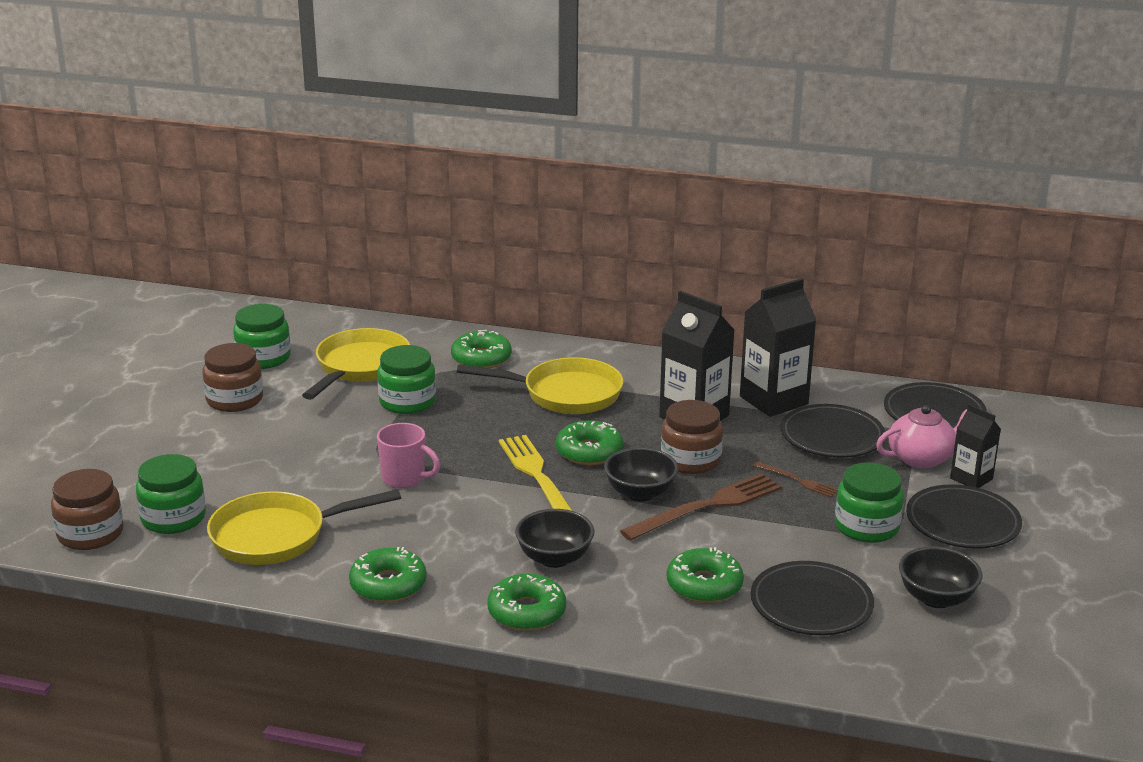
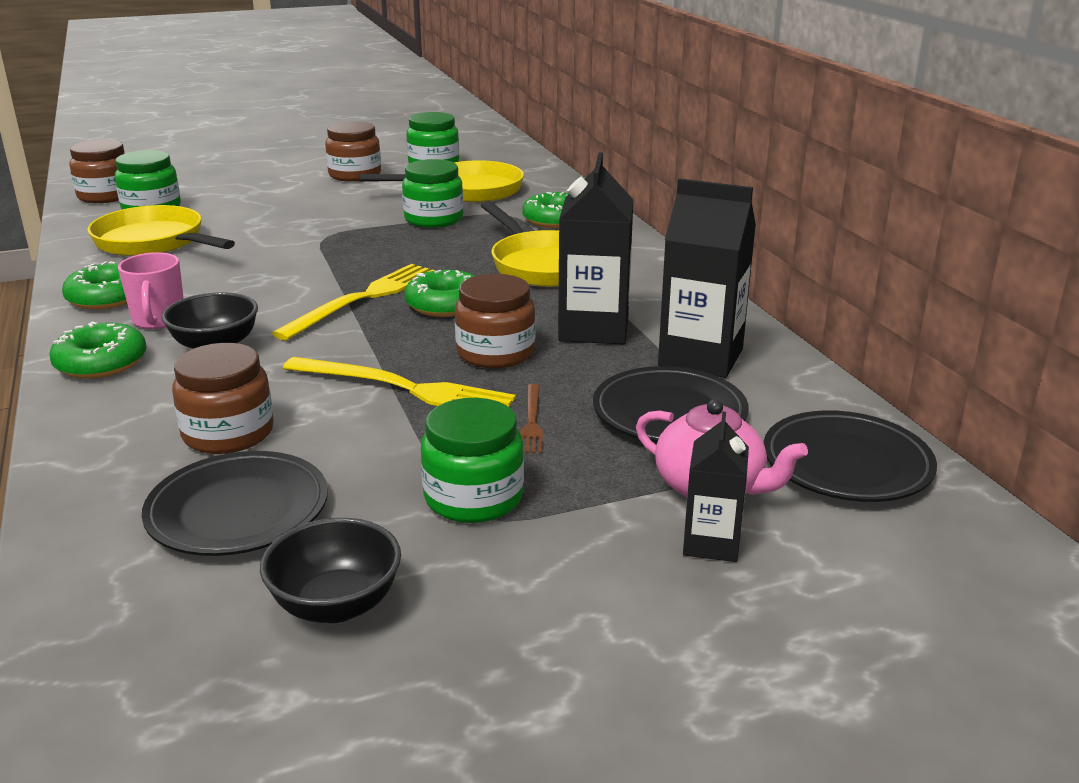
camera: 55 degrees right, 0 degrees up
pink mug [377,423,440,488] -> pink mug moved to [118,252,184,329]
black bowl [604,447,678,502] -> none
brown fork [620,473,782,541] -> yellow fork [283,357,516,407]
green donut [667,547,744,603] -> brown jar [172,343,274,454]
black plate [906,484,1022,549] -> none

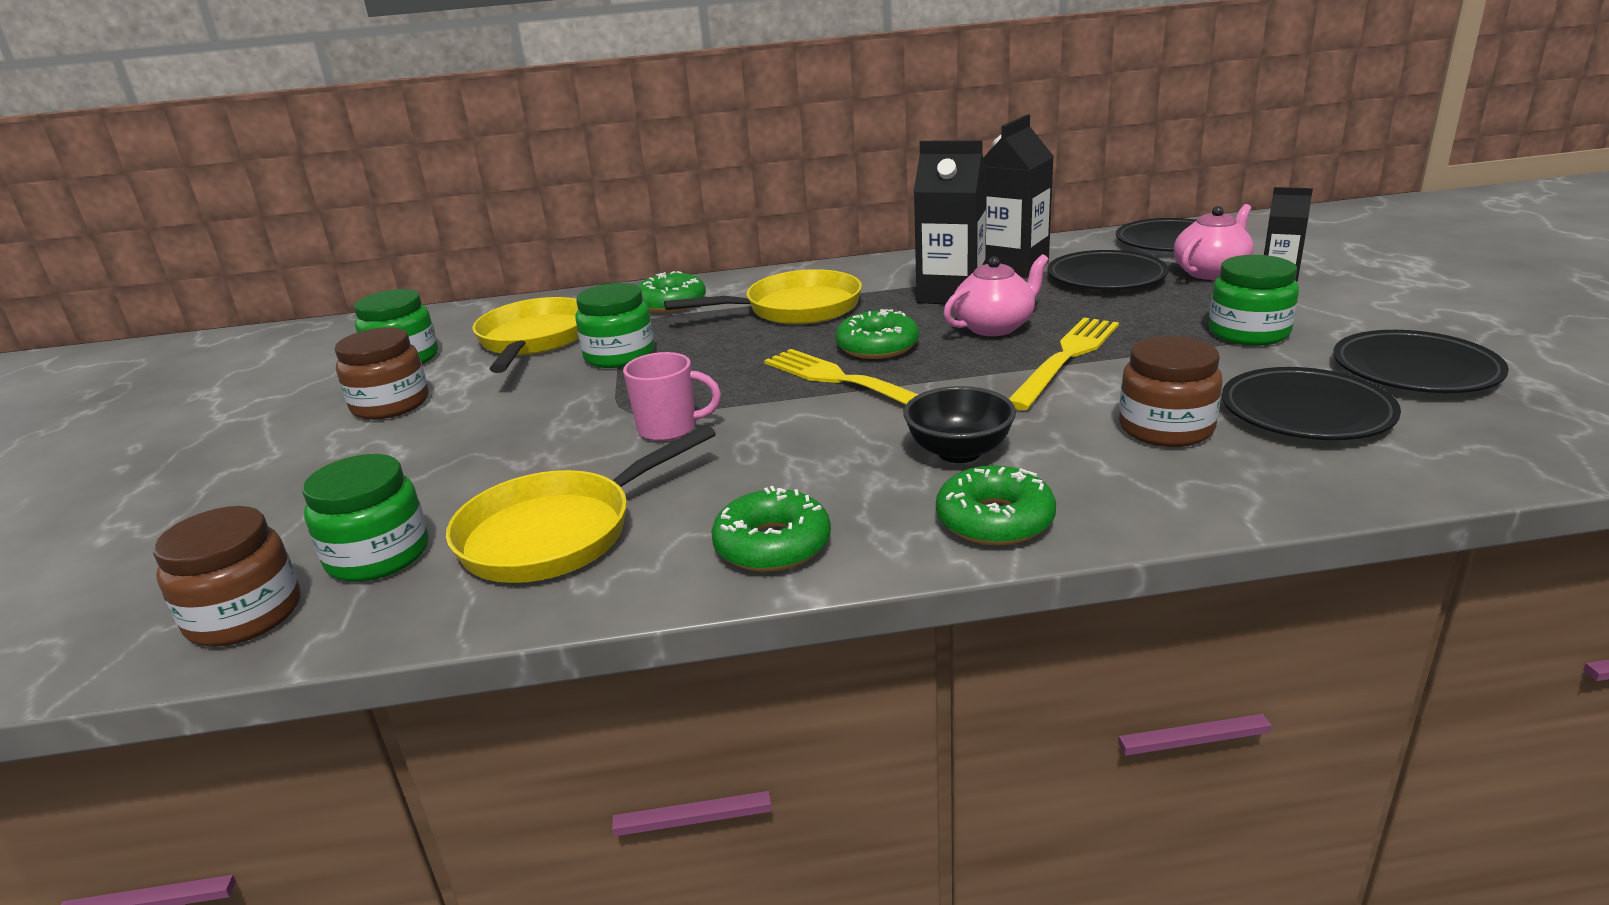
camera: 75 degrees left, 0 degrees up
pink mug [118,252,184,329] -> pink mug moved to [623,352,721,441]
black bowl [260,518,401,623] -> black plate [1333,330,1509,393]
brown jar [455,274,536,368] -> pink teapot [943,254,1049,336]
brown fork [520,384,543,454] -> none

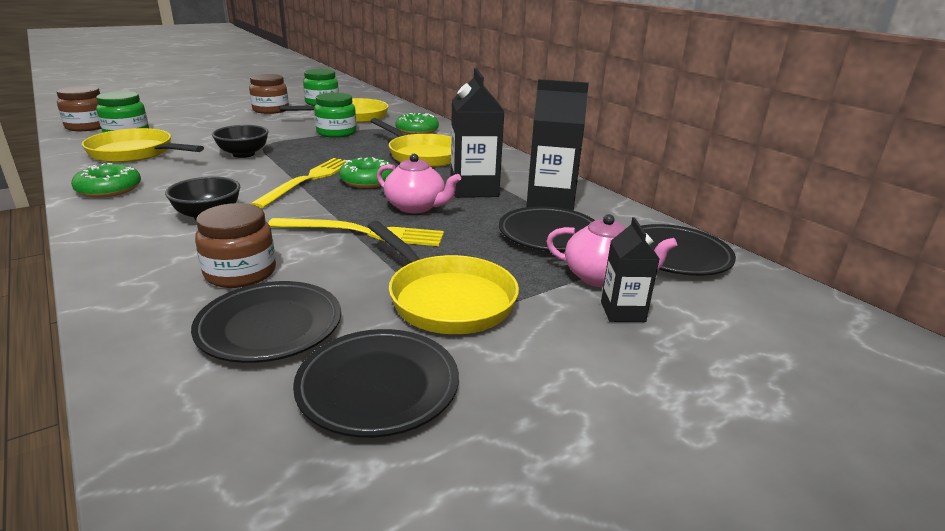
camera: 60 degrees right, 0 degrees up
pink mug [623,352,721,441] -> black bowl [212,125,269,158]
green donut [936,465,1056,546] -> none
green jar [1209,255,1299,346] -> yellow pan [367,221,519,334]

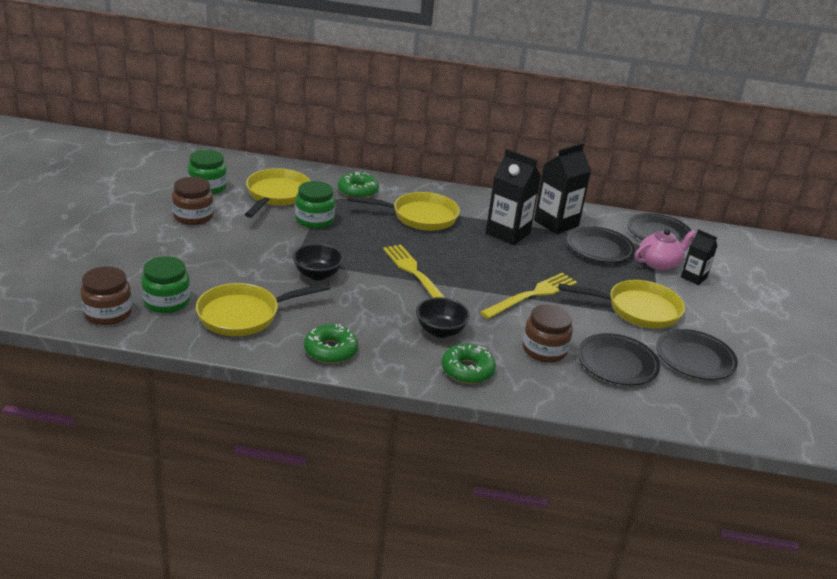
camera: 50 degrees left, 5 degrees up
green donut [339,157,393,188] -> green donut moved to [442,344,496,384]
pink teapot [377,154,461,213] -> none

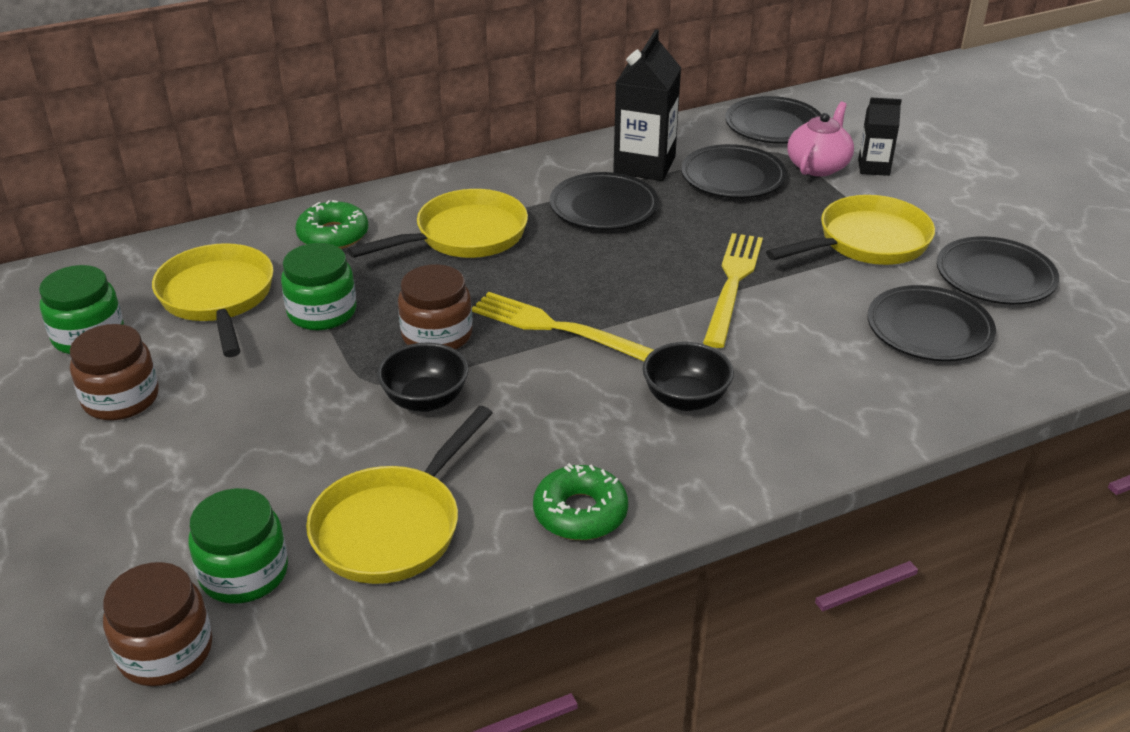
camera: 30 degrees left, 5 degrees up
green donut [442,344,496,384] -> none
black carton [486,149,541,245] -> black plate [550,172,658,230]
brown jar [522,304,573,363] -> brown jar moved to [398,264,473,350]

